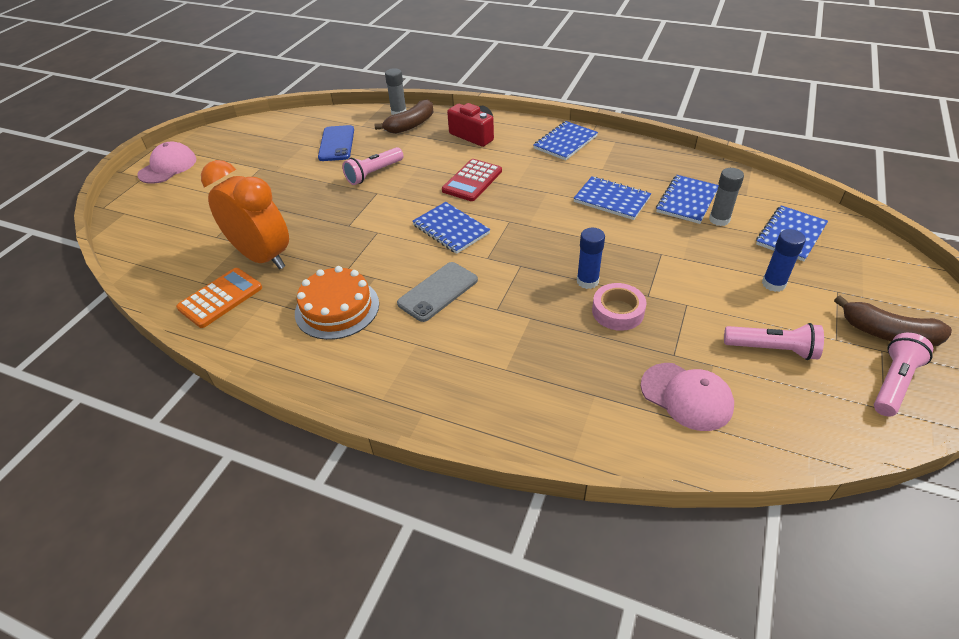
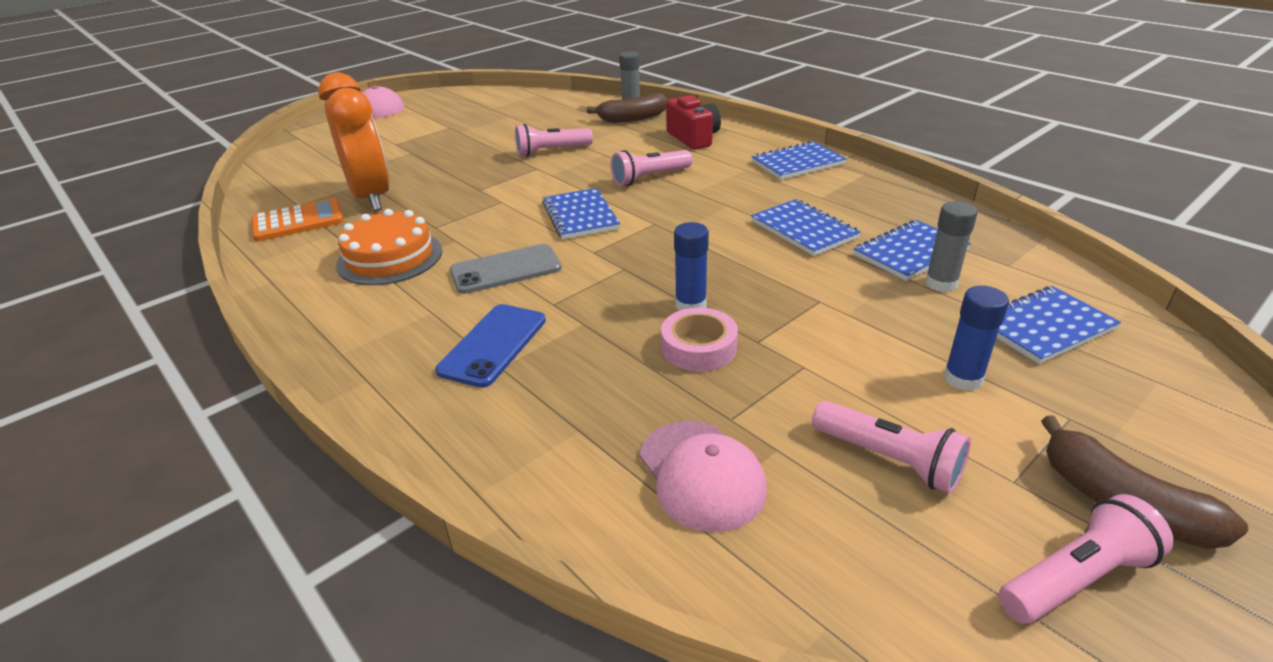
camera: 25 degrees right, 10 degrees down
blue phone [318,125,354,161] -> blue phone moved to [435,304,546,388]
red calculator [442,159,502,201] -> pink flashlight [611,150,693,186]

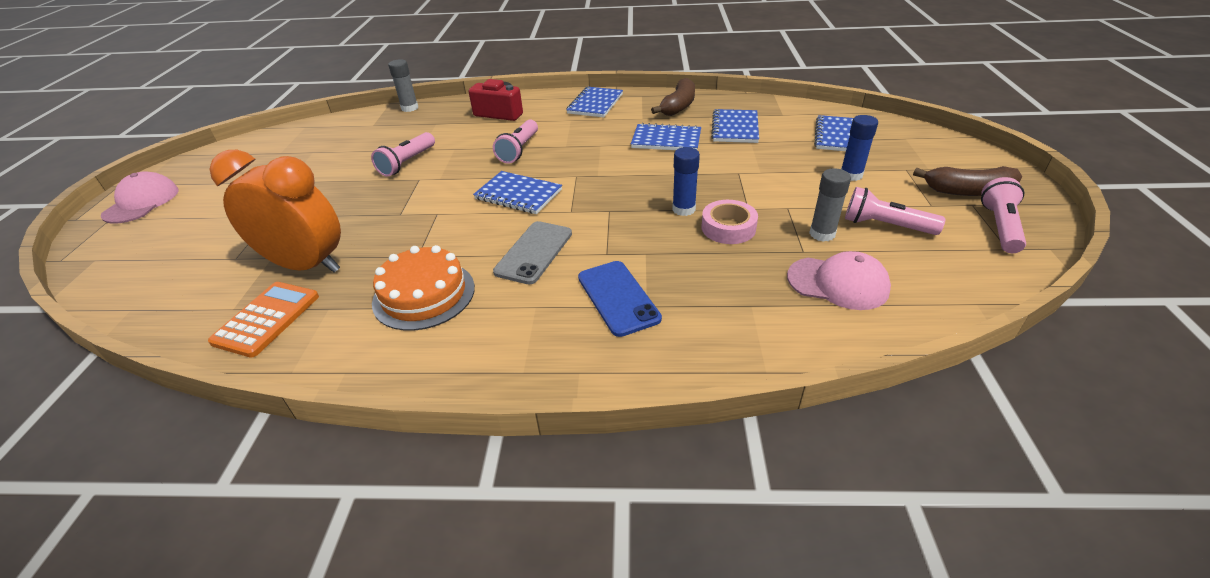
camera: 45 degrees left, 5 degrees up
brown banana [587,93,668,123] -> brown banana moved to [651,78,695,116]
pink flashlight [812,401,971,494] -> pink flashlight turned 150 degrees counterclockwise [845,187,946,235]
grey glue stick [925,201,977,292] -> grey glue stick moved to [809,168,851,242]

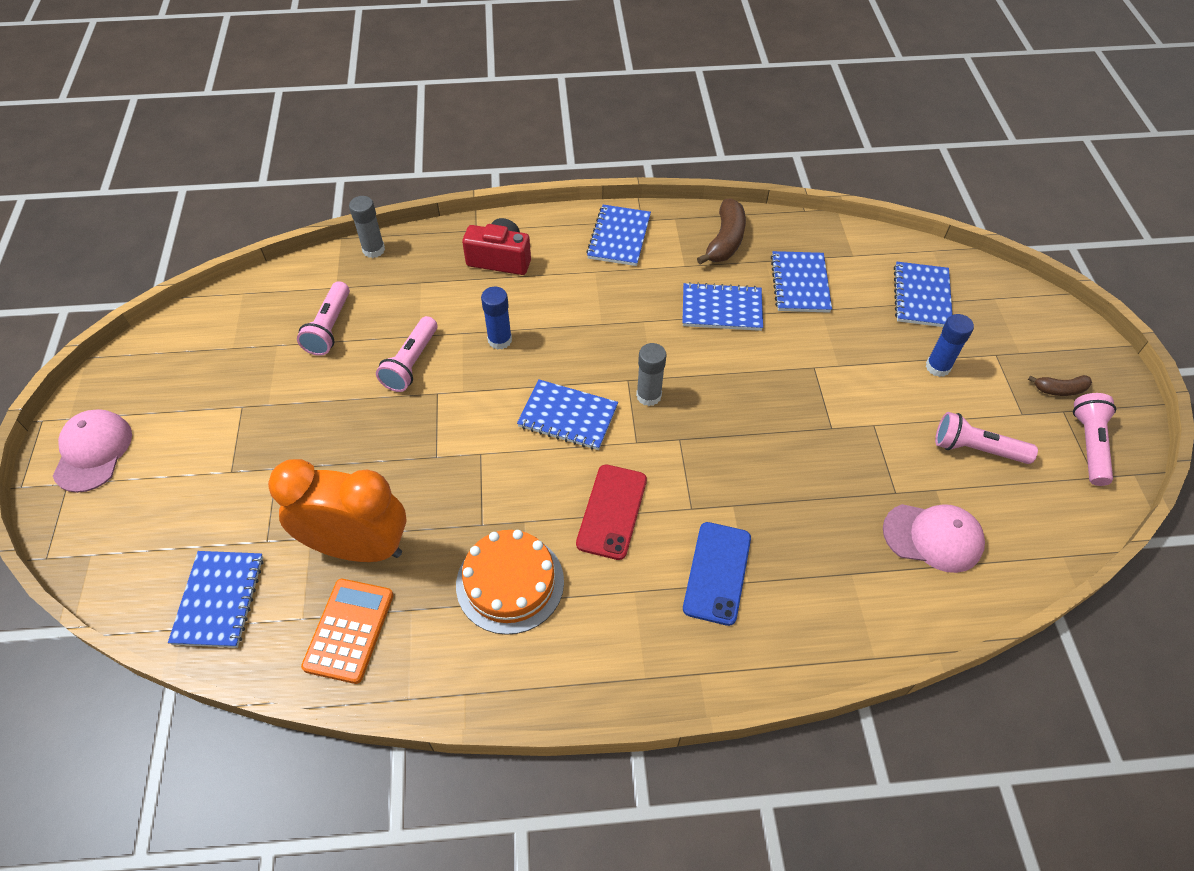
camera: 10 degrees left, 15 degrees up
pink flashlight [493,119,538,163] -> pink flashlight moved to [297,281,350,356]
grey phone [493,221,572,285] -> red phone [576,465,647,560]
blue phone [578,261,662,337] -> blue phone turned 45 degrees clockwise [683,522,751,626]
blue glue stick [673,147,700,216] -> blue glue stick moved to [481,287,512,350]
pink tape [702,200,758,244] -> none
grey glue stick [809,168,851,242] -> grey glue stick moved to [636,343,666,406]
brown banana [913,166,1022,196] -> brown banana [1028,375,1092,396], size x0.58
none -> blue notebook [168,551,264,648]

